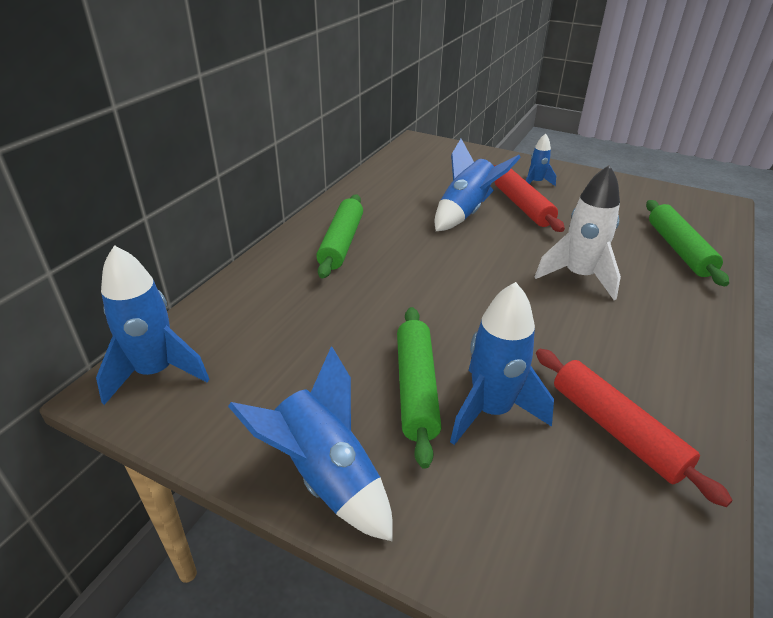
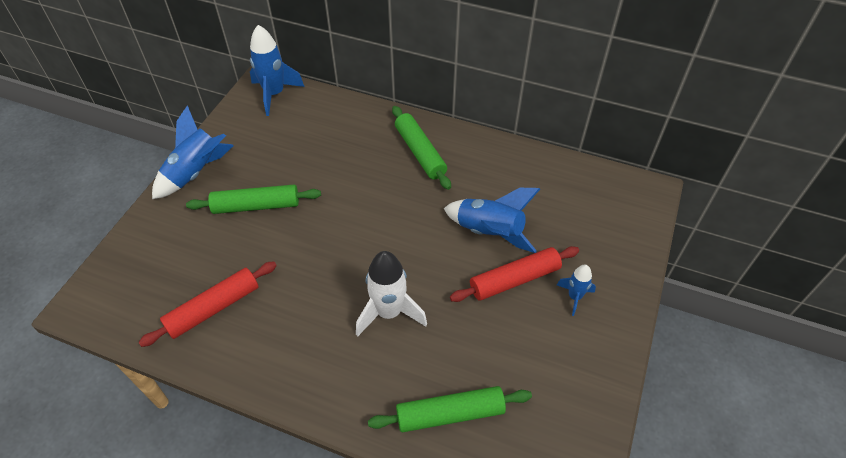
camera: 85 degrees right, 15 degrees up
green rolling pin [316,195,363,278] -> green rolling pin turned 60 degrees clockwise [392,106,451,190]
blue rocket [450,282,554,445] -> none

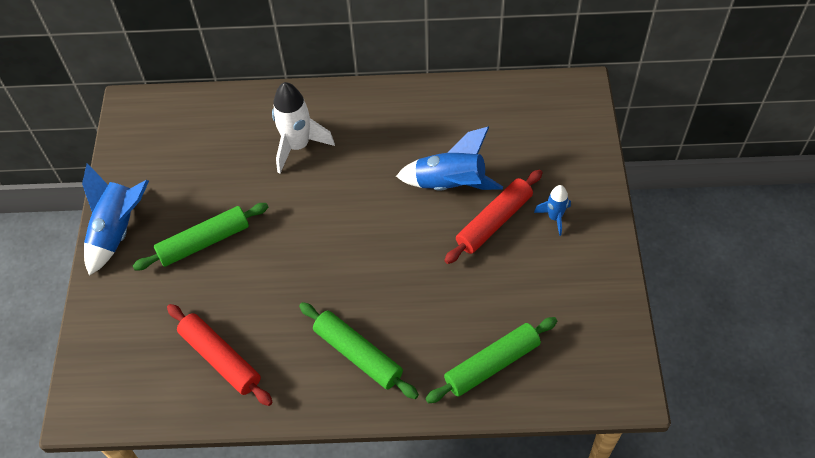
camera: 20 degrees left, 5 degrees up
red rolling pin [138,261,277,347] -> red rolling pin turned 75 degrees counterclockwise [167,304,273,406]
blue rocket [250,25,305,116] -> none
white rocket [356,251,427,336] -> white rocket moved to [272,82,335,173]
green rolling pin [392,106,451,190] -> green rolling pin moved to [299,302,419,399]

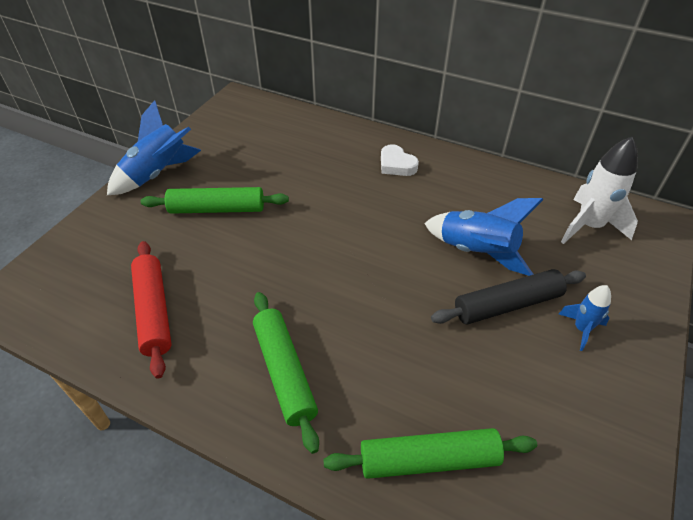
camera: 25 degrees right, 10 degrees down
white rocket [272,82,335,173] -> white rocket moved to [561,137,638,244]
red rolling pin [444,170,543,264] -> black rolling pin [431,269,586,324]
none -> white heart [381,144,419,176]

